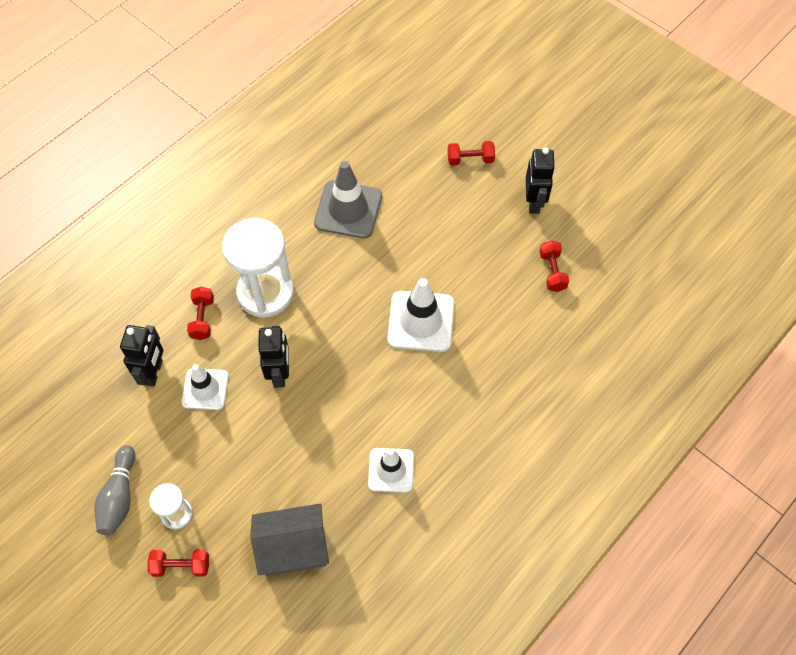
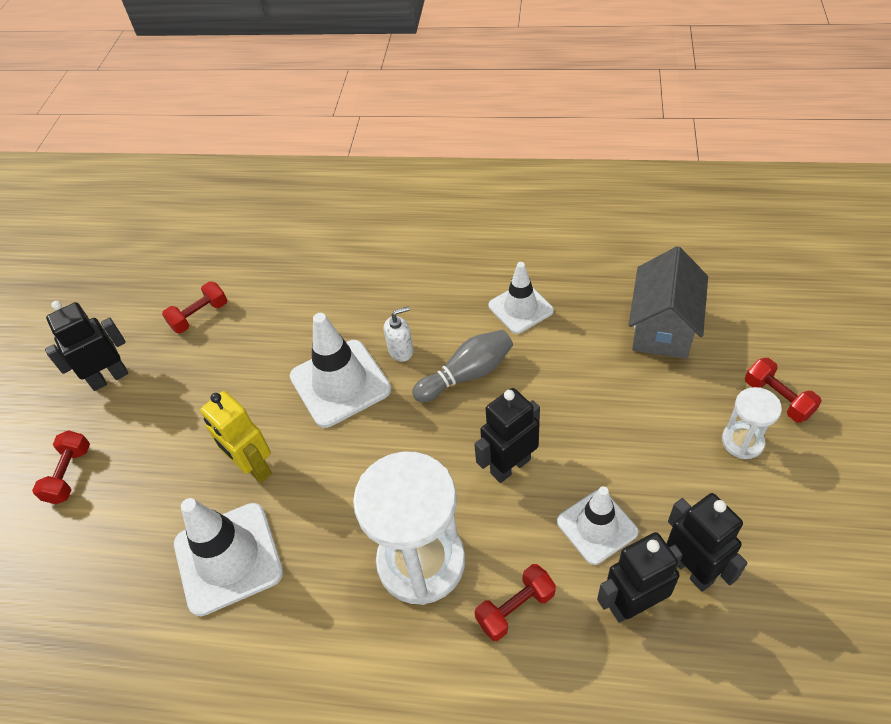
camera: 120 degrees left, 10 degrees down
grey bowling pin [94,445,135,536] -> grey bowling pin moved to [412,330,513,403]
grey house [250,504,329,576] -> grey house turned 60 degrees clockwise [629,246,708,359]
grey traffic cone [314,161,382,238] -> white traffic cone [174,498,283,616]
red dumbbell [448,141,495,166] -> red dumbbell turned 45 degrees clockwise [32,430,90,504]
none -> yellow robot [200,391,272,483]
none -> white soap dispenser [384,307,414,362]
none -> black robot [667,493,748,592]

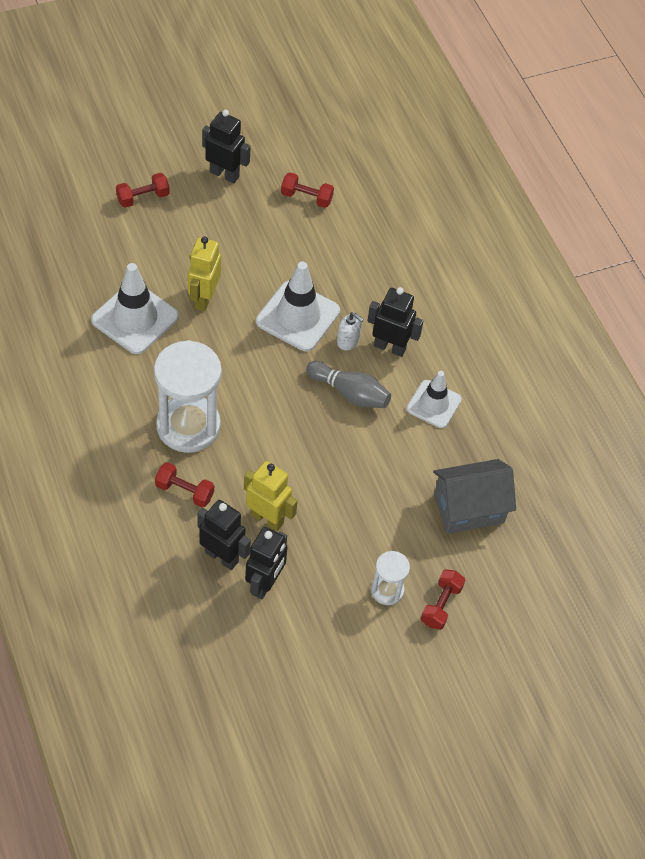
camera: 50 degrees right, 5 degrees up
black robot [474,388,540,483] -> black robot moved to [367,287,423,357]
white traffic cone [557,486,638,565] -> yellow robot [244,461,298,531]

